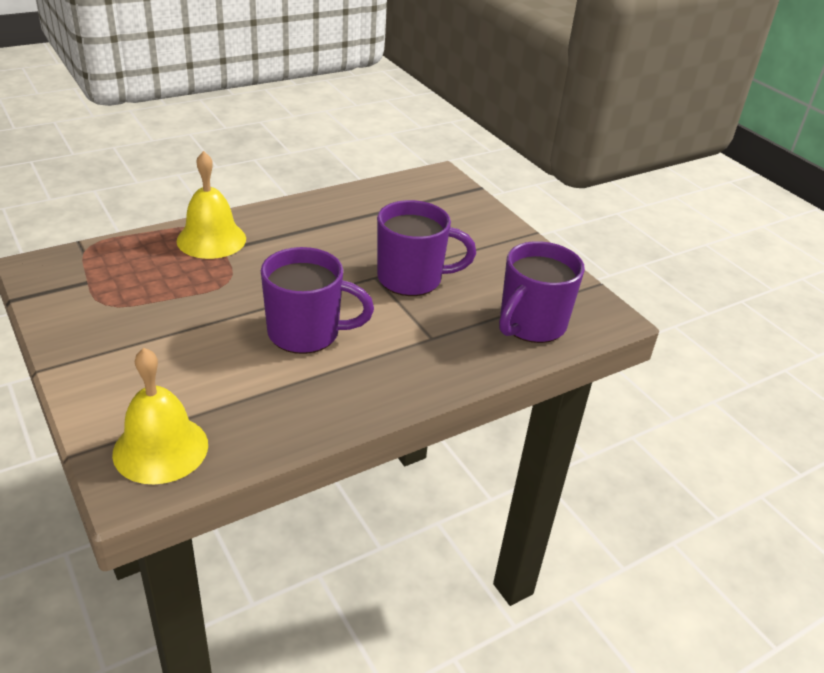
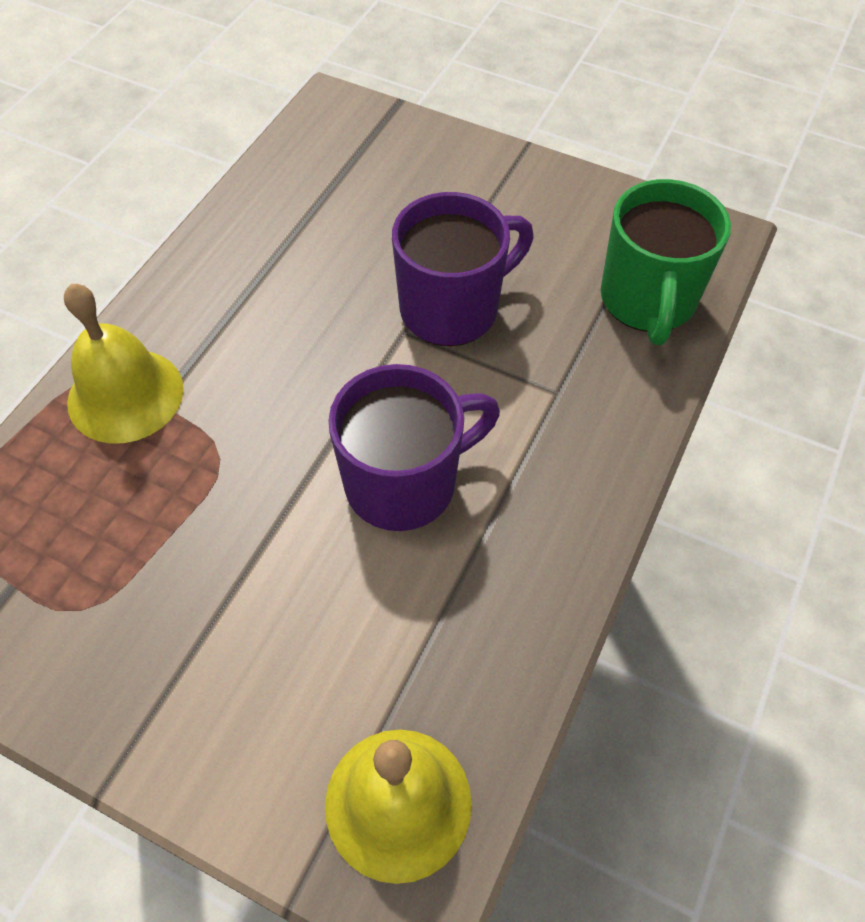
camera: 30 degrees left, 20 degrees up
purple mug [499,241,585,343] -> green mug [601,179,731,345]

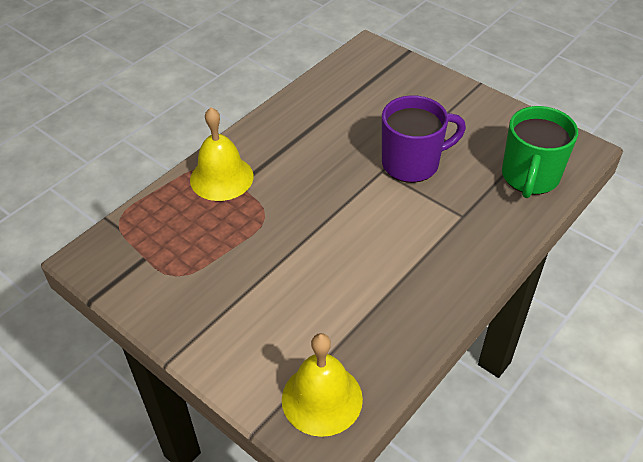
camera: 15 degrees right, 10 degrees down
purple mug [328,364,500,531] -> none

